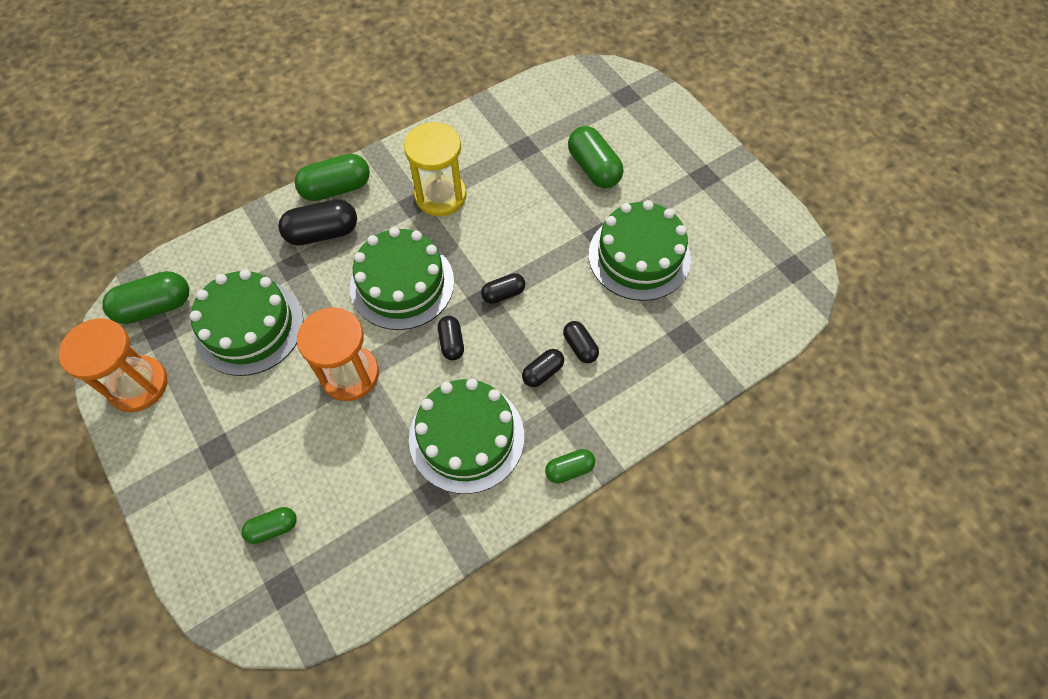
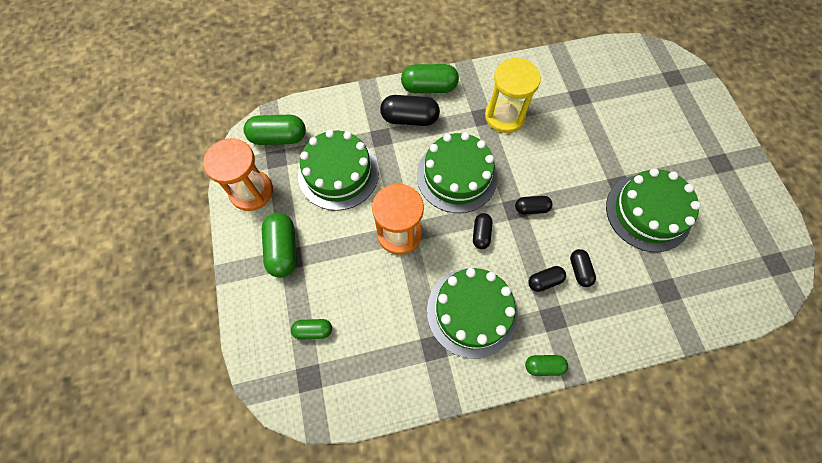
camera: 20 degrees right, 5 degrees up
green capsule [568,126,623,188] -> green capsule moved to [262,213,297,278]

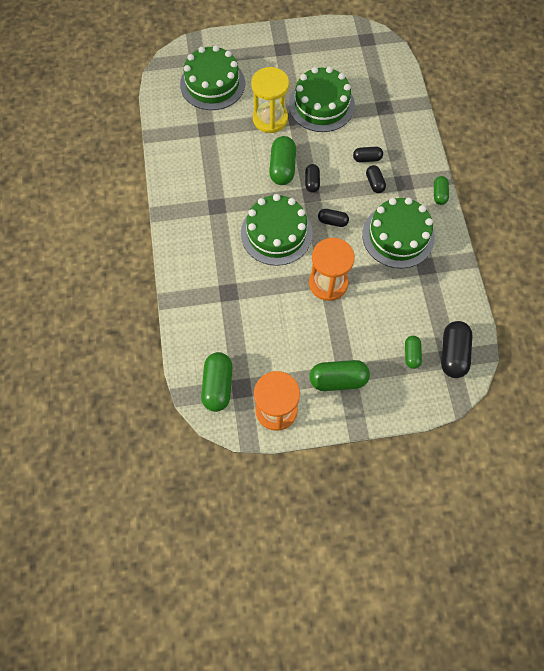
camera: 85 degrees left, 0 degrees up
green cake [298,130,379,211] -> green cake moved to [180,45,245,110]
black capsule [380,95,440,126] -> black capsule moved to [441,321,472,378]
green capsule [401,64,459,93] -> green capsule moved to [269,136,296,185]
yellow hourglass [485,58,541,133] -> yellow hourglass moved to [251,67,289,133]

